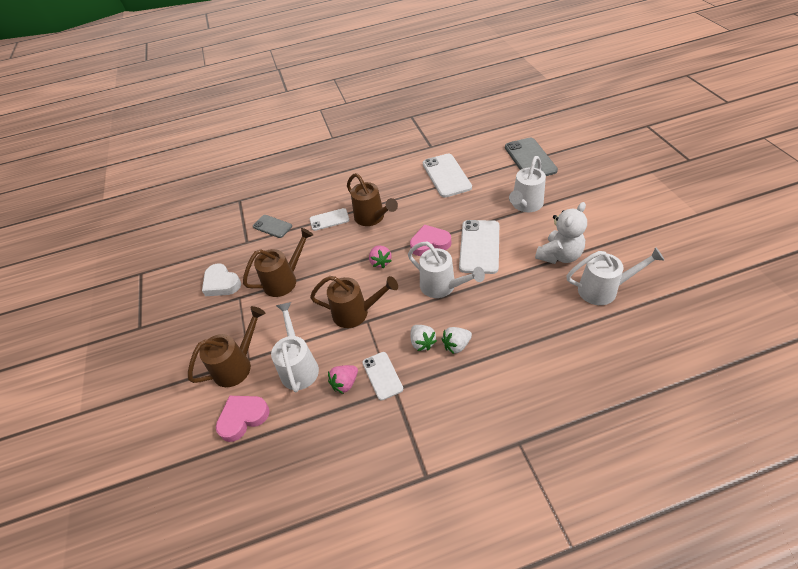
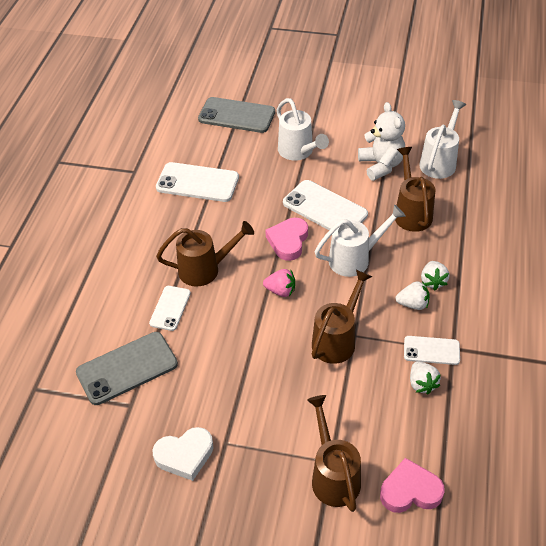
camera: 65 degrees left, 0 degrees up
pink heart [216,396,270,442] -> pink heart turned 90 degrees clockwise [380,458,445,513]
brown watering can [243,228,313,297] -> brown watering can moved to [395,147,435,232]
grey phone [253,215,292,238] -> grey phone [76,332,178,405], size x1.69
white watering can [271,302,319,393] -> none
pink strawberry [328,365,358,394] -> white strawberry [410,361,441,394]

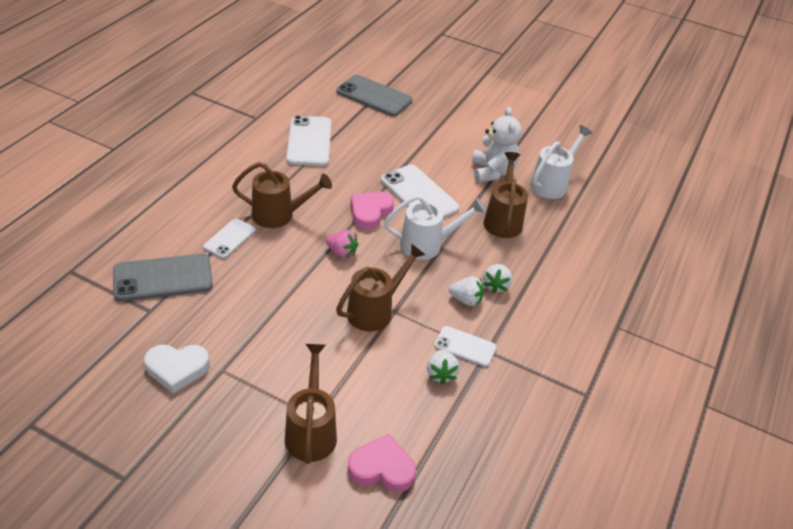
camera: 10 degrees right, 5 degrees down
white phone [156,162,239,202] -> white phone turned 60 degrees clockwise [286,115,331,166]
white watering can [277,98,329,161] -> none

